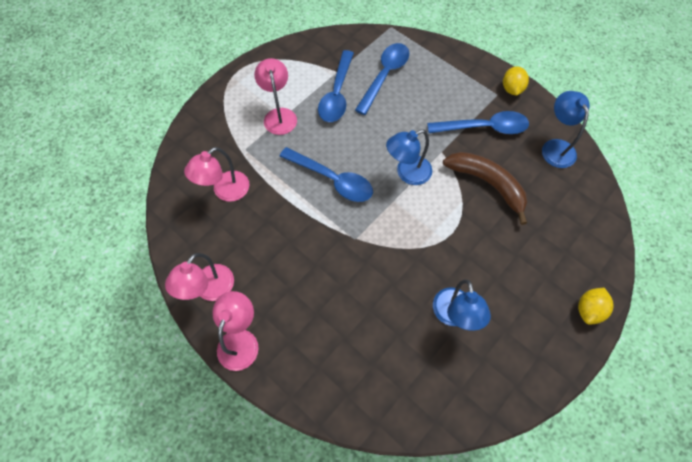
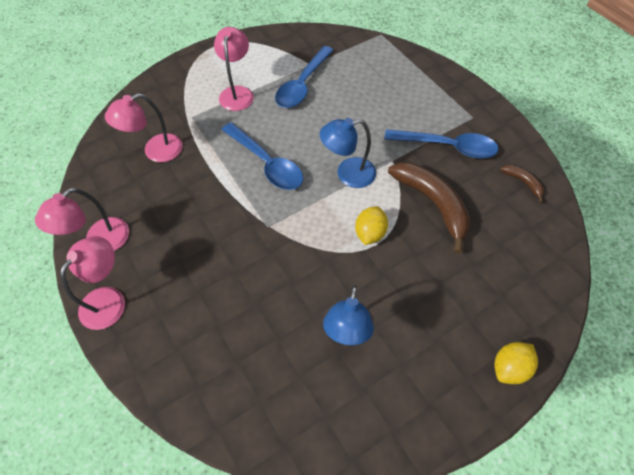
camera: 15 degrees right, 5 degrees down
blue spoon [355,43,409,115] -> none
yellow lemon [503,66,529,96] -> yellow lemon moved to [355,206,388,245]
blue lamp [542,91,590,168] -> brown banana [500,165,544,203]

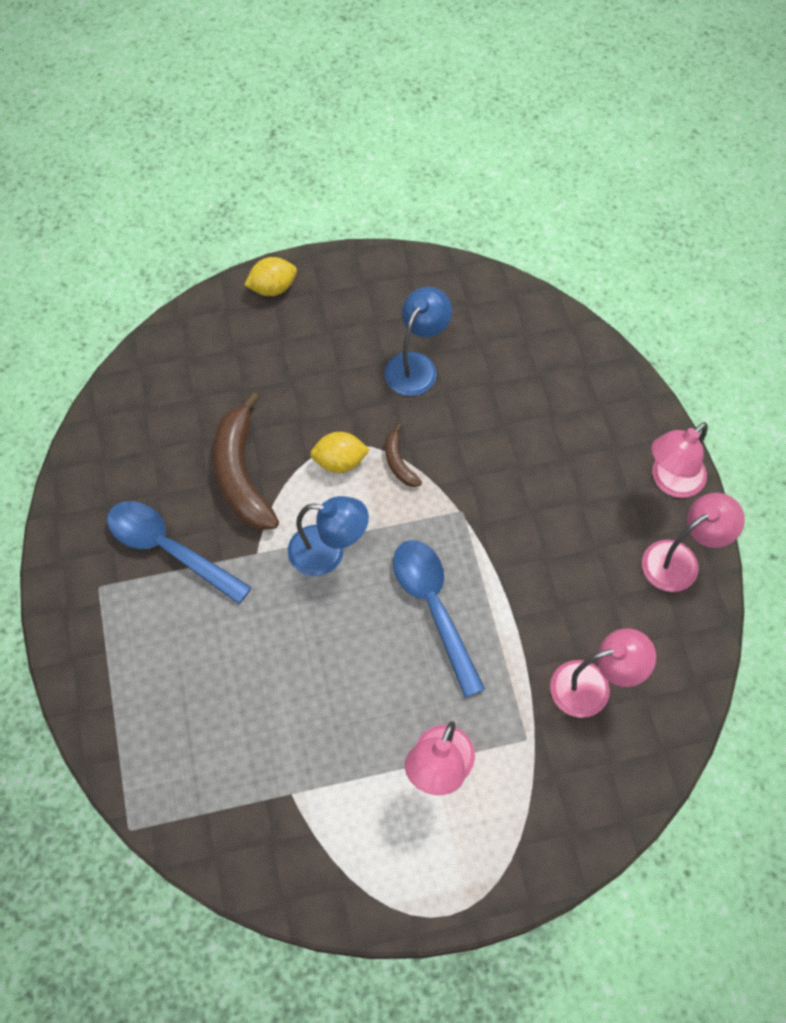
camera: 160 degrees left, 5 degrees up
blue spoon [275,46,334,108] -> none
yellow lemon [355,206,388,245] -> yellow lemon turned 45 degrees clockwise [310,432,370,473]
brown banana [500,165,544,203] -> brown banana moved to [385,423,422,487]

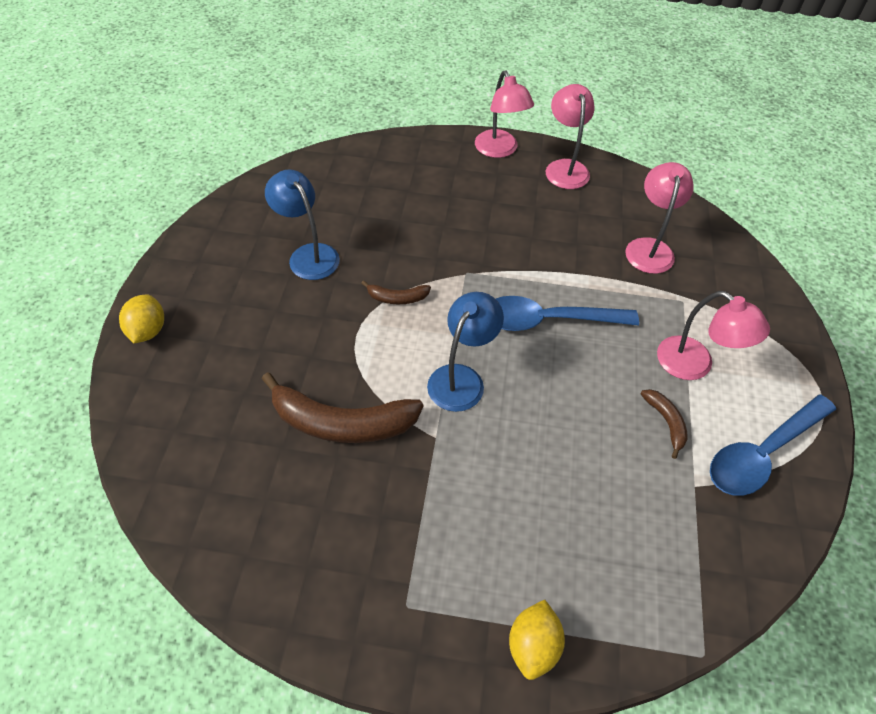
camera: 70 degrees left, 10 degrees down
blue spoon [107,501,252,604] -> blue spoon moved to [710,395,836,496]
yellow lemon [310,432,370,473] -> yellow lemon moved to [509,600,565,680]
none -> brown banana [641,389,688,459]

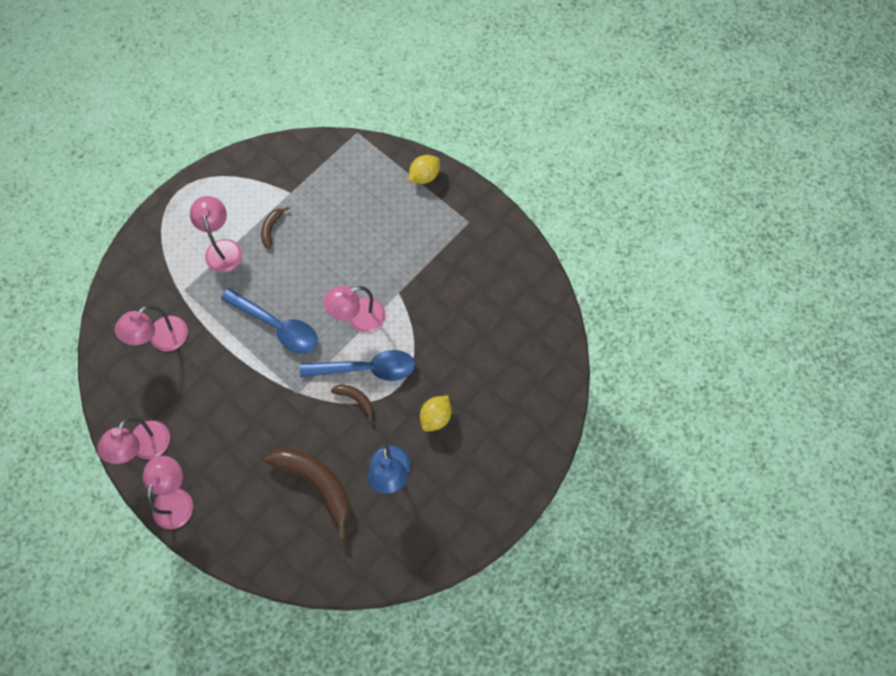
camera: 145 degrees left, 15 degrees up
yellow lemon [119,294,164,343] -> yellow lemon moved to [420,395,452,432]
brown banana [262,372,423,443] -> brown banana moved to [265,448,350,539]
blue lamp [427,292,504,412] -> pink lamp [323,286,386,333]
blue spoon [710,395,836,496] -> blue spoon moved to [300,350,415,381]

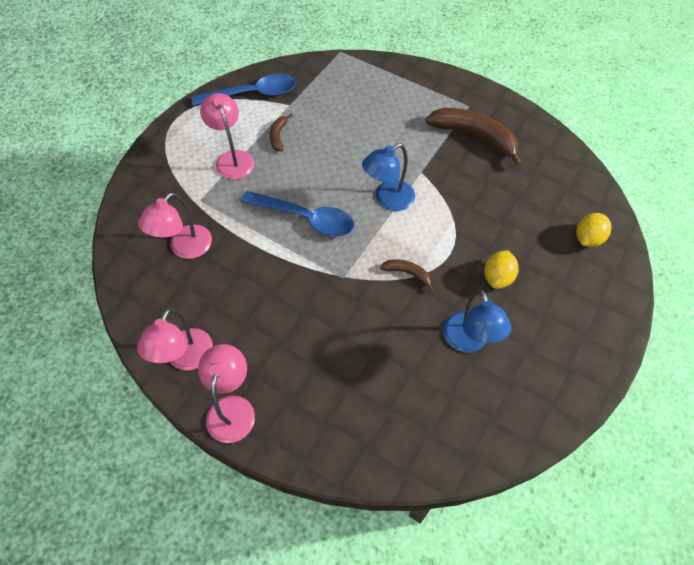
camera: 10 degrees left, 10 degrees down
brown banana [265,448,350,539] -> brown banana moved to [426,108,522,167]
blue spoon [300,350,415,381] -> blue spoon moved to [192,74,296,106]
pink lamp [323,286,386,333] -> blue lamp [362,143,415,211]
yellow lemon [409,155,440,184] -> yellow lemon moved to [576,213,612,247]

